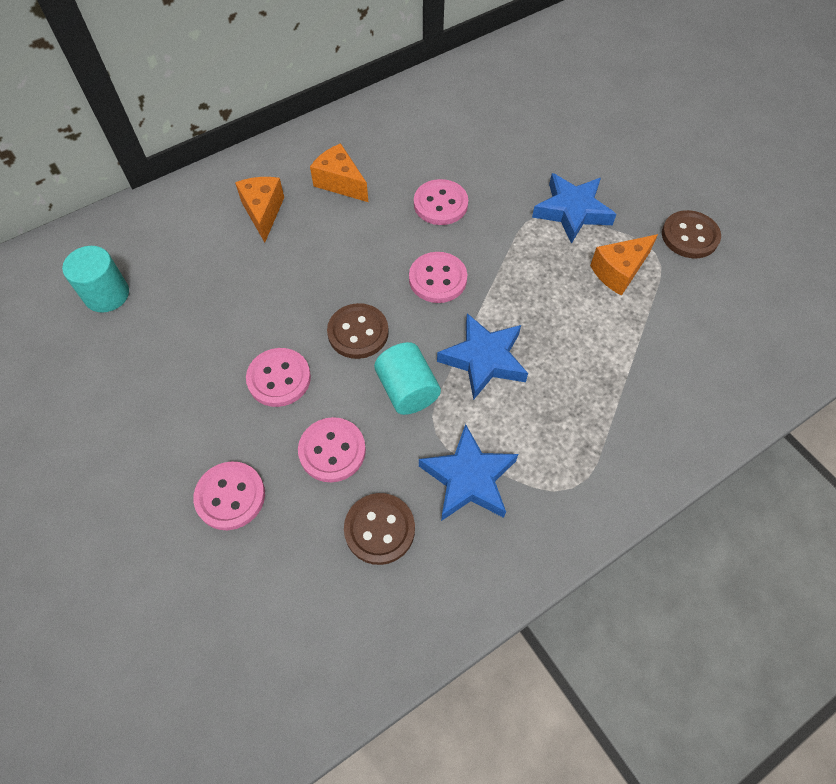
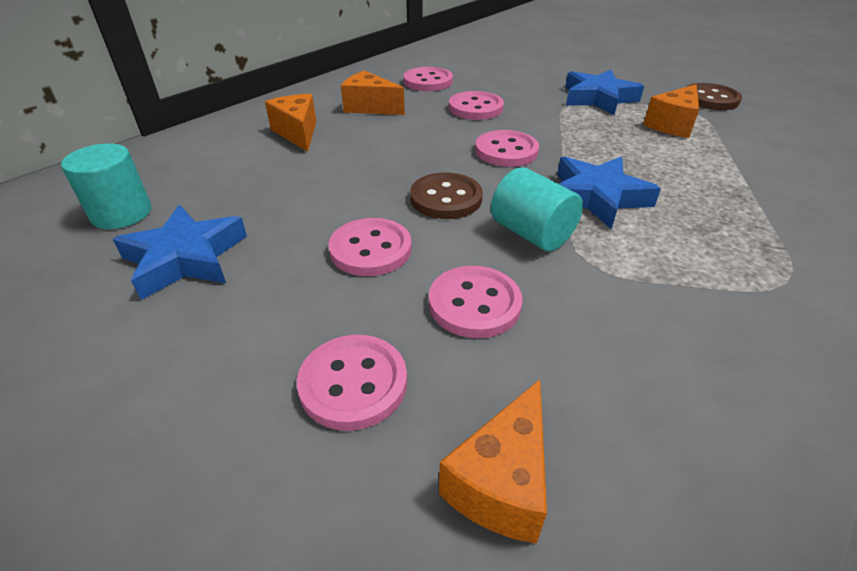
camera: 15 degrees left, 20 degrees down
brown button [344,493,415,565] -> none
blue star [419,424,518,521] -> blue star moved to [113,205,247,300]
none -> pink button [404,67,453,91]
none -> orange cheese [439,379,547,544]

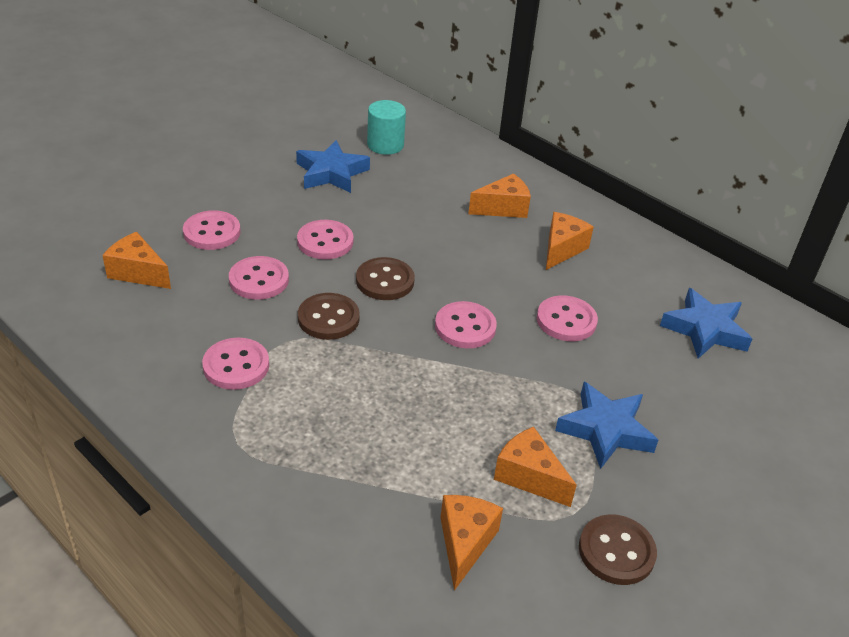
camera: 90 degrees right, 0 degrees up
pink button [404,67,453,91] -> pink button moved to [202,338,269,390]
turquoise cylinder [491,167,583,251] -> brown button [298,293,360,340]
blue star [557,157,661,229] -> blue star moved to [660,288,752,359]
none -> orange cheese [440,495,503,591]

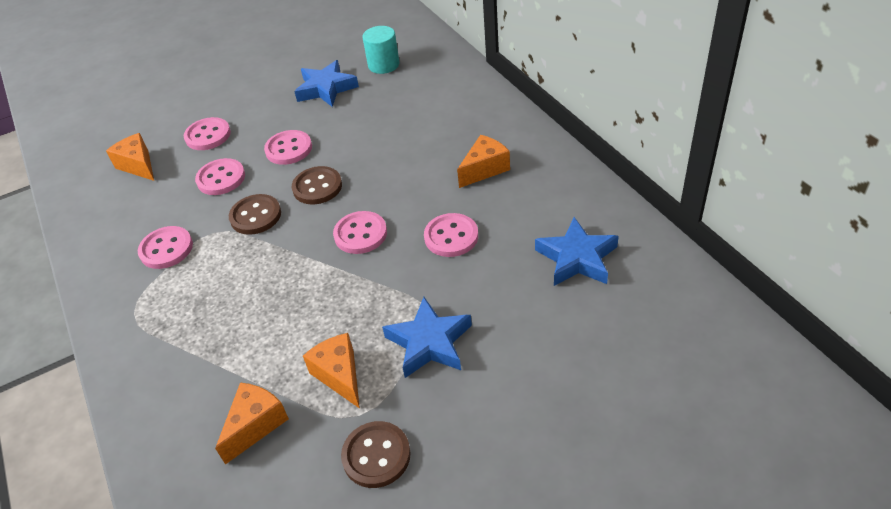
camera: 25 degrees right, 5 degrees up
orange cheese [468,173,531,218] -> none

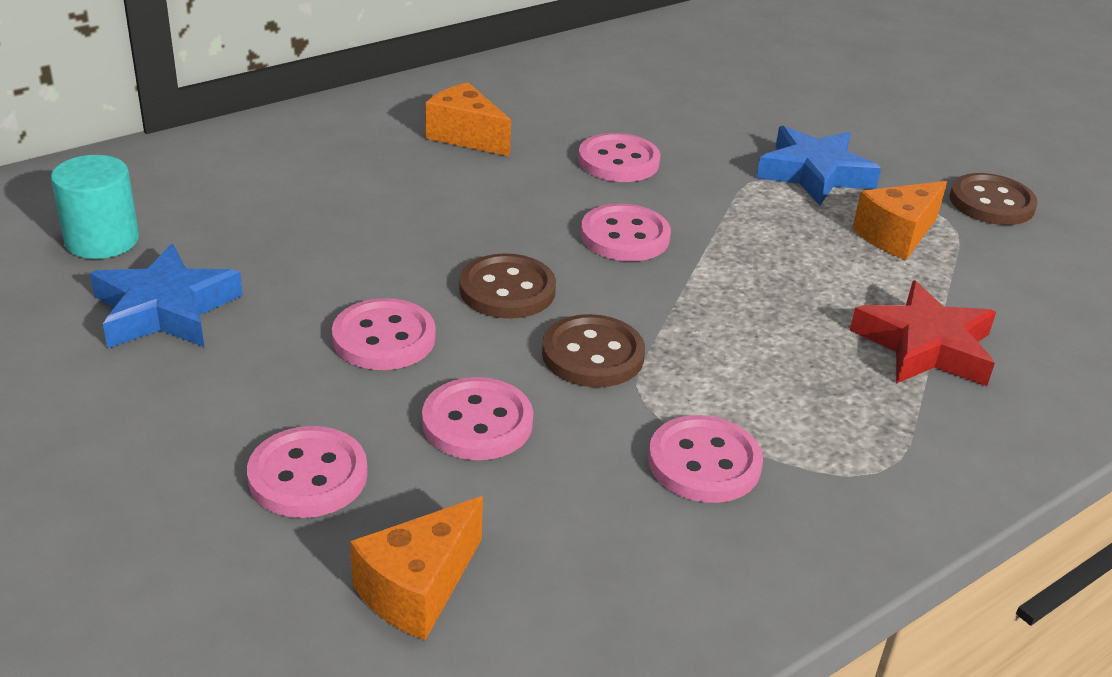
camera: 105 degrees left, 10 degrees down
orange cheese [215,382,289,465] -> none
blue star [535,217,619,286] -> none
none -> red star [850,280,996,386]

